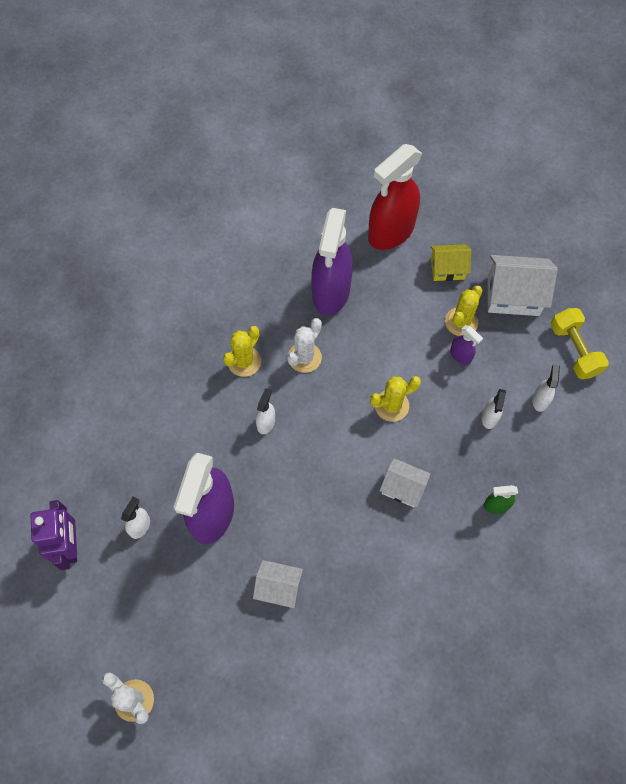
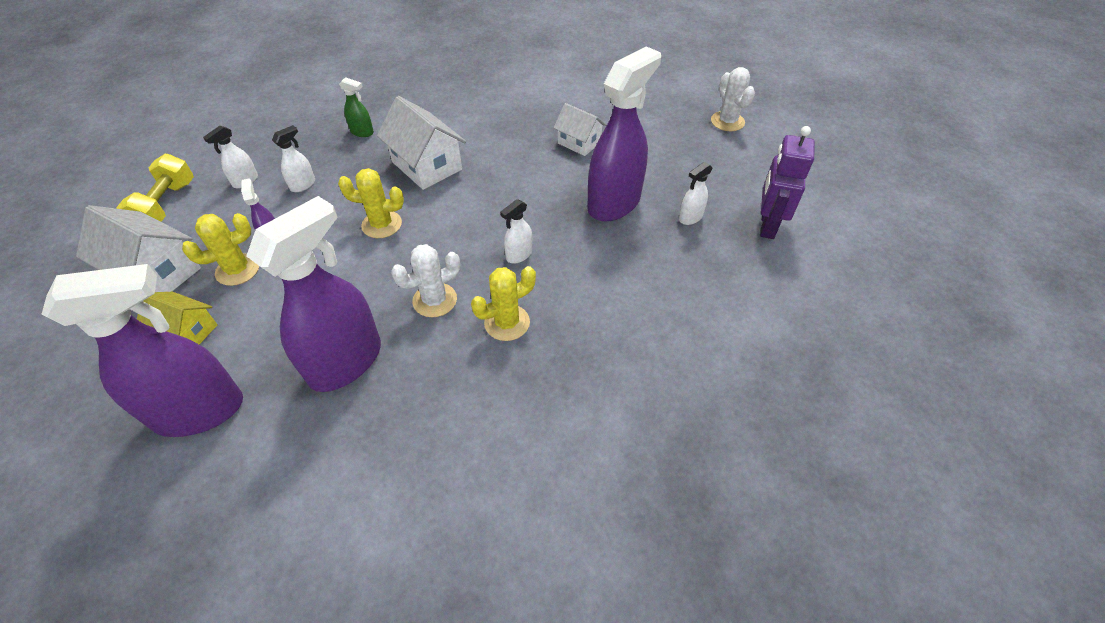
camera: 155 degrees left, 15 degrees down
red spray bottle [368,144,422,250] -> purple spray bottle [42,264,243,437]
white house [379,458,431,507] -> white house [377,96,466,190], size x1.61

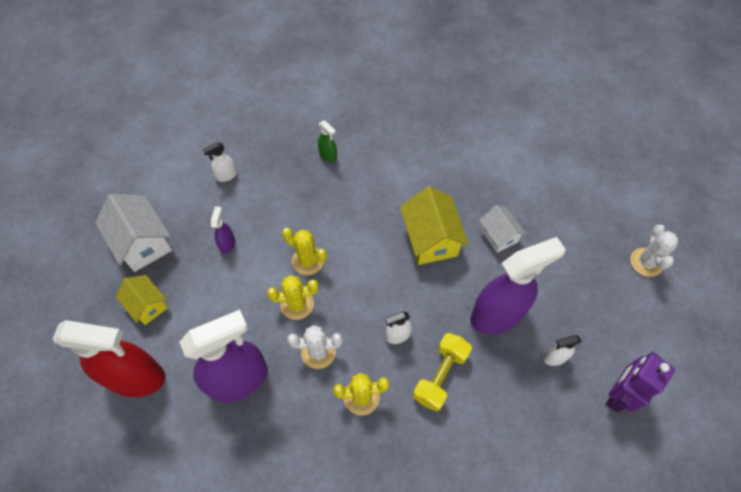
camera: 25 degrees right, 10 degrees up
purple spray bottle [42,264,243,437] -> red spray bottle [52,320,165,397]
yellow dumbbell [116,154,194,222] -> yellow dumbbell moved to [413,333,472,412]
yellow cactus [182,213,259,286] -> yellow cactus moved to [267,275,319,320]
white spray bottle [272,125,315,192] -> none
white house [377,96,466,190] -> none
none -> yellow house [400,186,469,265]

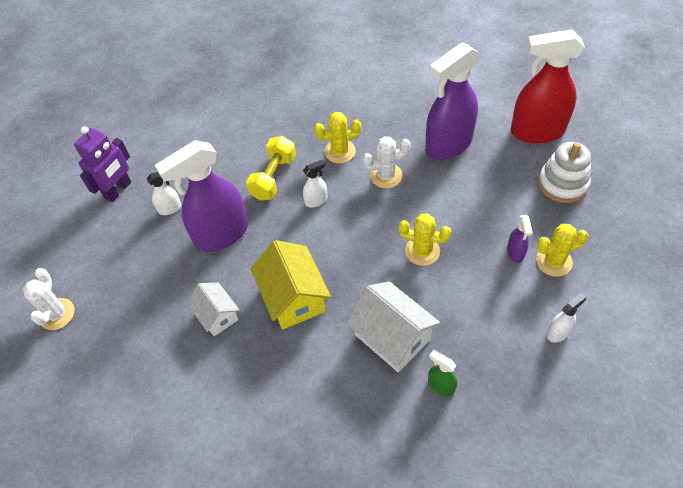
camera: 175 degrees right, 5 degrees down
white house [95,194,172,272] -> white house moved to [346,281,440,372]
yellow house [116,275,168,325] -> white stacking toy [538,142,591,203]
yellow cactus [267,275,319,320] -> yellow cactus moved to [536,224,588,277]

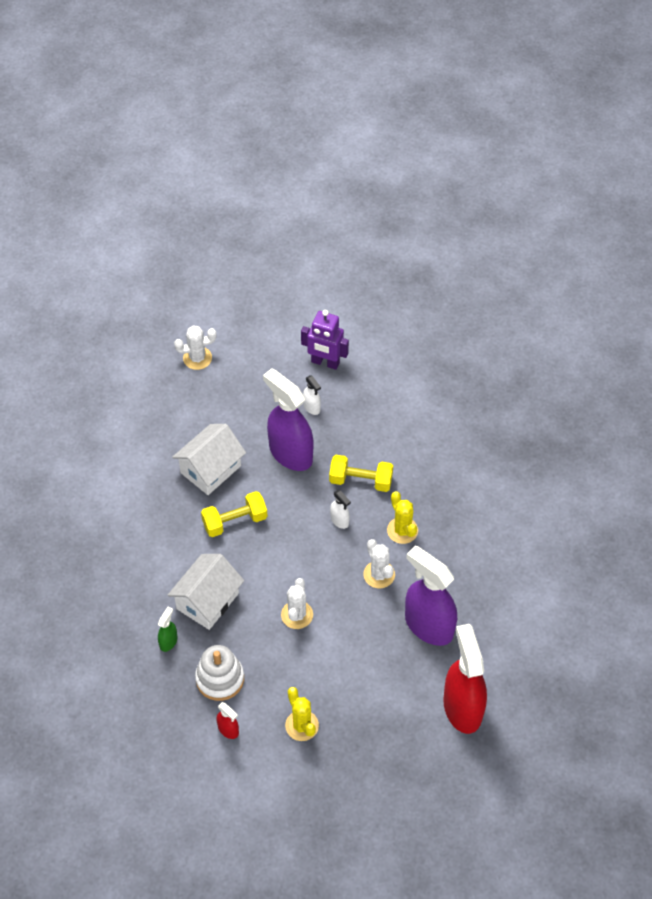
camera: 75 degrees right, 0 degrees up
white house [187,283,240,336] -> white house [172,424,246,495], size x1.61
yellow house [250,240,331,330] -> yellow dumbbell [201,491,268,537]
yellow cactus [398,213,451,266] -> white cactus [281,578,313,629]
purple spray bottle [507,215,533,263] -> none
white stacking toy [538,142,591,203] -> white stacking toy moved to [195,645,244,701]
white spray bottle [547,293,586,343] -> red spray bottle [217,702,239,739]

